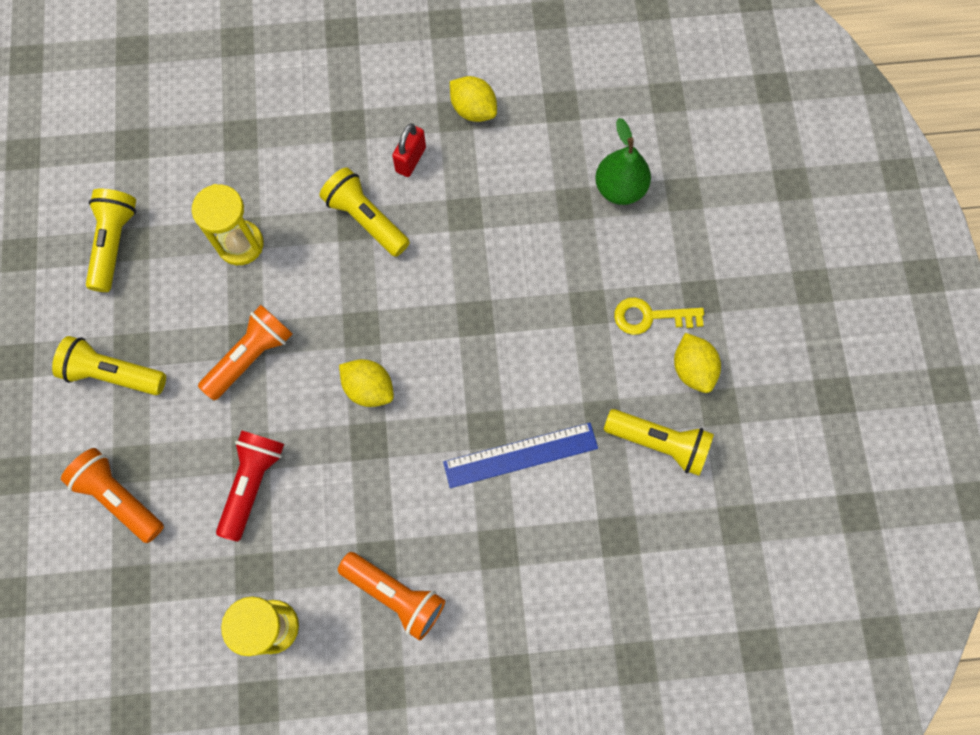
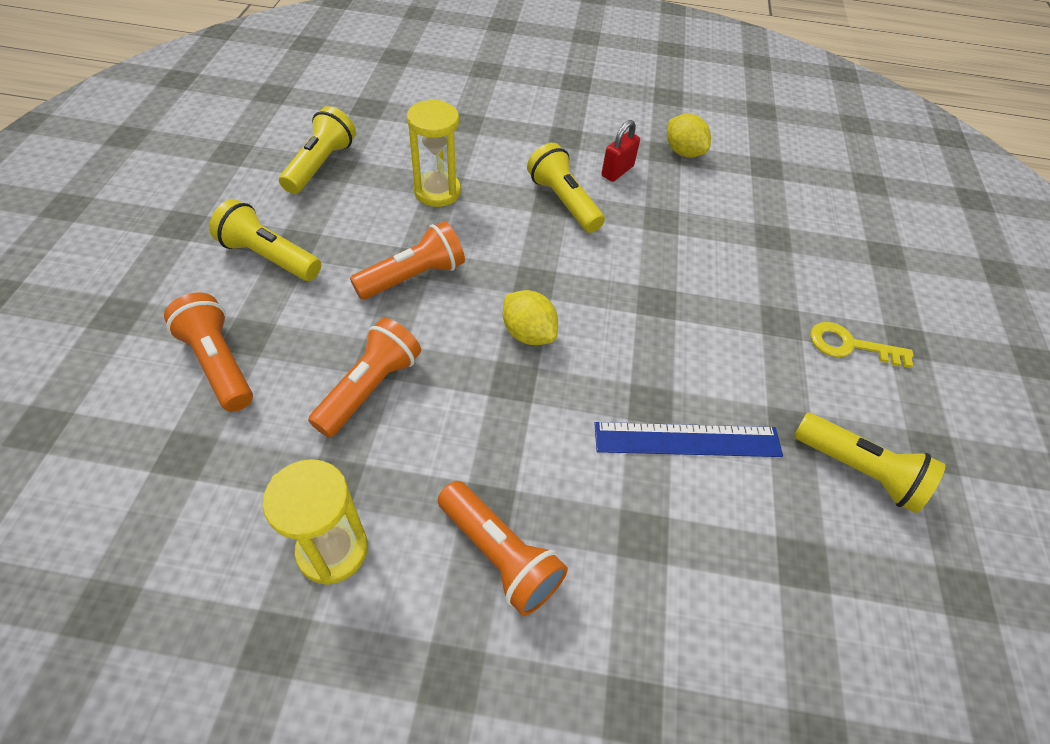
camera: 10 degrees right, 20 degrees down
red flashlight [216,430,284,541] -> orange flashlight [308,318,421,438]
green pear [595,118,651,205] -> none
yellow lemon [674,333,721,393] -> none

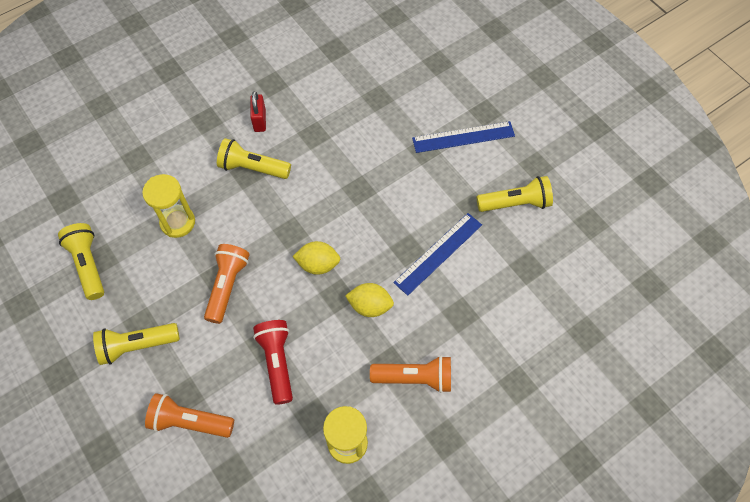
camera: 40 degrees left, 10 degrees up
orange flashlight [308,318,421,438] -> red flashlight [253,320,293,405]
yellow lemon [667,114,711,157] -> yellow lemon moved to [345,283,394,317]
yellow key [810,322,914,368] -> blue ruler [412,121,515,153]

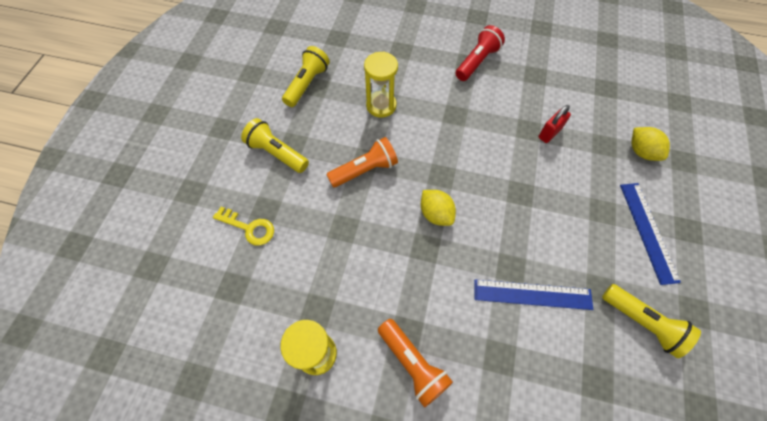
camera: 50 degrees right, 0 degrees up
orange flashlight [145,393,234,438] -> yellow key [213,207,274,246]
yellow flashlight [217,138,291,179] -> none
red padlock [250,91,266,132] -> red padlock moved to [538,105,571,143]
red flashlight [253,320,293,405] -> red flashlight moved to [455,25,505,81]
yellow lemon [345,283,394,317] -> yellow lemon moved to [631,127,670,161]
blue ruler [412,121,515,153] -> blue ruler turned 45 degrees clockwise [620,183,681,285]

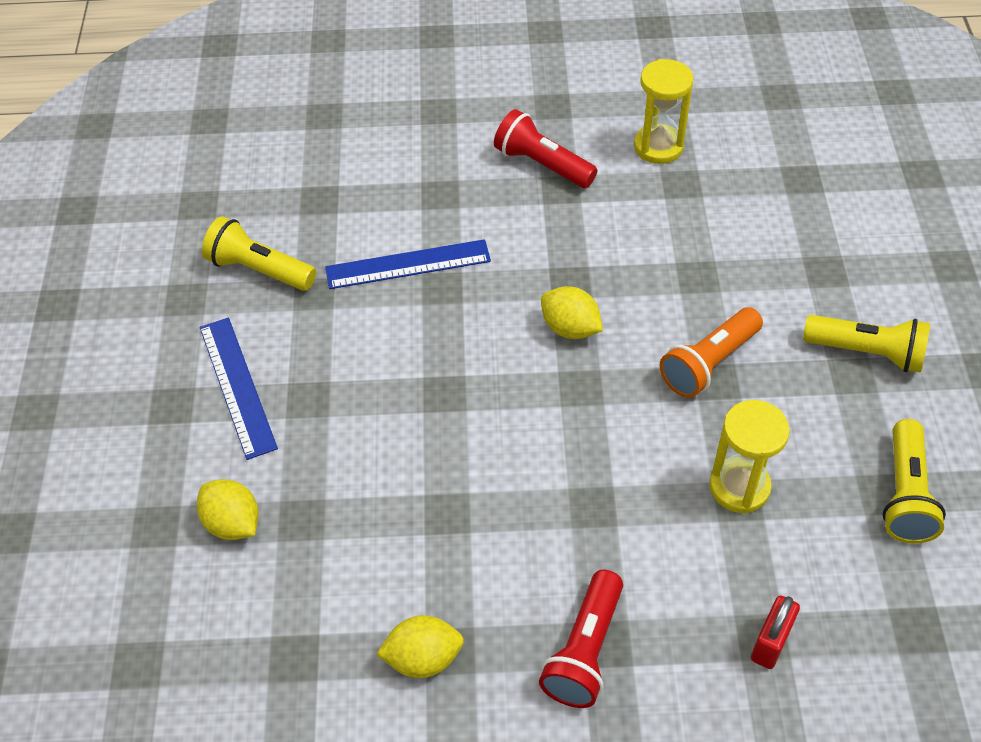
camera: 165 degrees right, 10 degrees down
yellow key [213,207,274,246] -> none
orange flashlight [378,319,453,408] -> red flashlight [494,109,598,188]
red padlock [538,105,571,143] -> red padlock moved to [751,595,800,669]
none -> yellow lemon [376,615,464,678]

